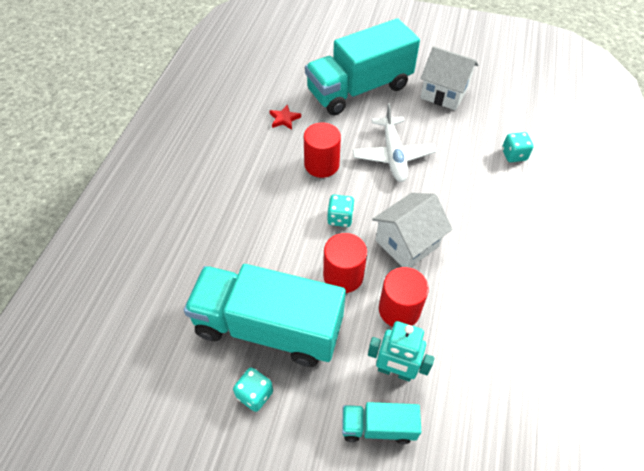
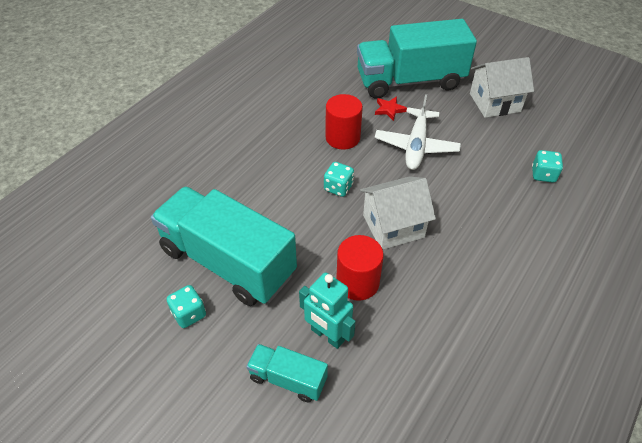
camera: 20 degrees right, 5 degrees down
red star [269,105,301,130] -> red star moved to [375,96,407,121]
red cylinder [323,233,367,293] -> none
white house [420,46,479,110] -> white house turned 60 degrees counterclockwise [470,57,534,118]

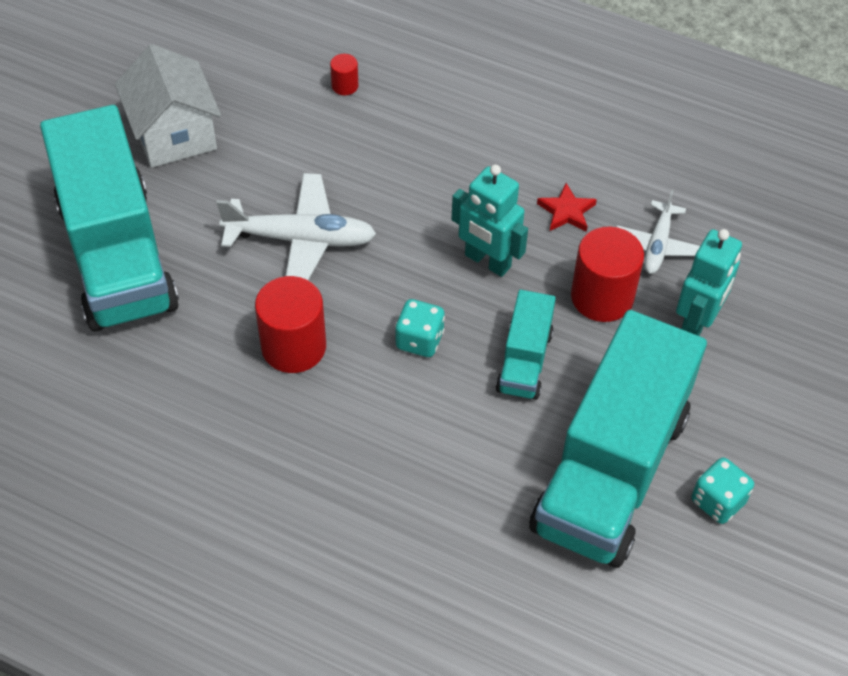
camera: 100 degrees left, 5 degrees up
turquoise truck [246,344,328,402] -> turquoise truck moved to [496,290,556,400]
white house [360,176,436,249] -> turquoise robot [451,164,528,277]
red star [375,96,407,121] -> red star moved to [537,183,597,232]
turquoise dice [532,150,563,183] -> red cylinder [330,54,358,95]
none -> white plane [616,190,700,274]

